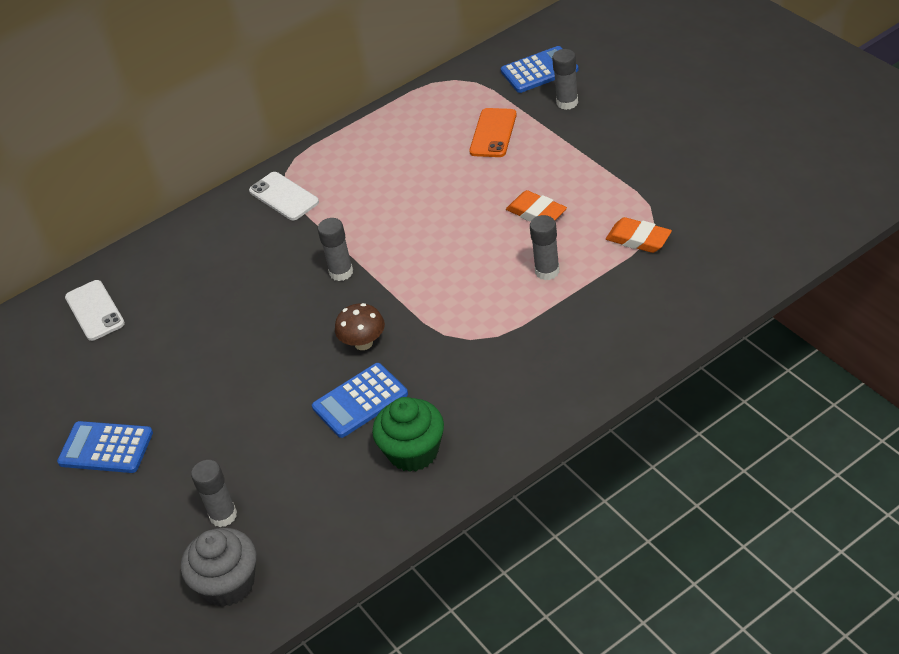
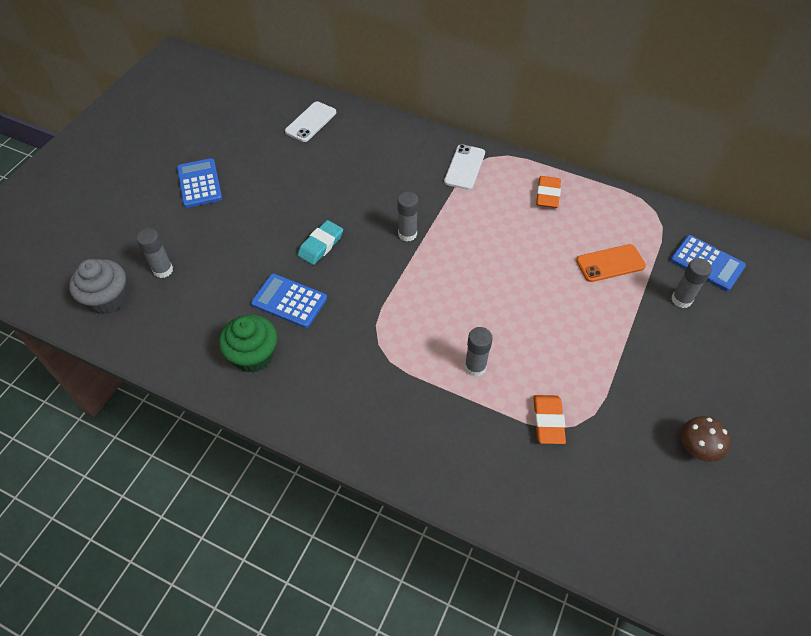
camera: 55 degrees right, 10 degrees up
brown mushroom [335,303,385,350] -> brown mushroom moved to [681,416,730,462]
orange eraser [506,190,567,222] -> orange eraser moved to [536,176,561,208]
none -> turquoise eraser [298,220,343,265]

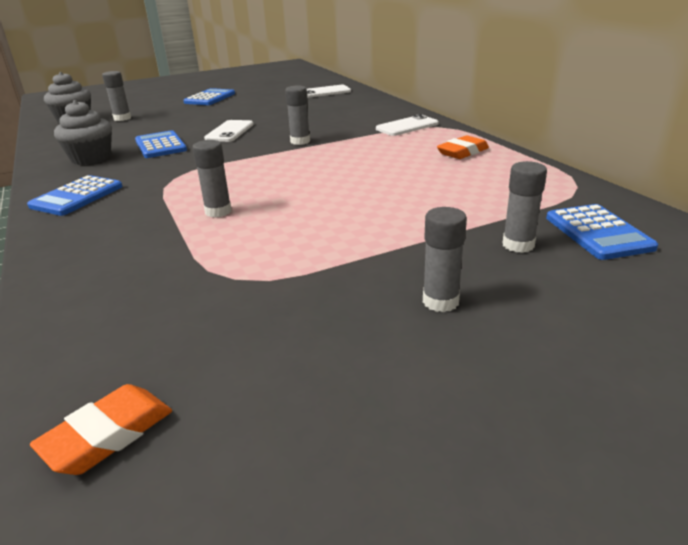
camera: 40 degrees right, 25 degrees down
green cupcake [219,314,277,372] -> grey cupcake [54,100,112,165]
turquoise eraser [298,220,343,265] -> white phone [204,120,254,142]
orange eraser [533,395,566,444] -> orange eraser moved to [30,384,172,475]
orange phone [576,244,646,282] -> none
brown mushroom [681,416,730,462] -> none
none -> blue calculator [27,175,123,216]
none -> grey glue stick [423,207,467,312]

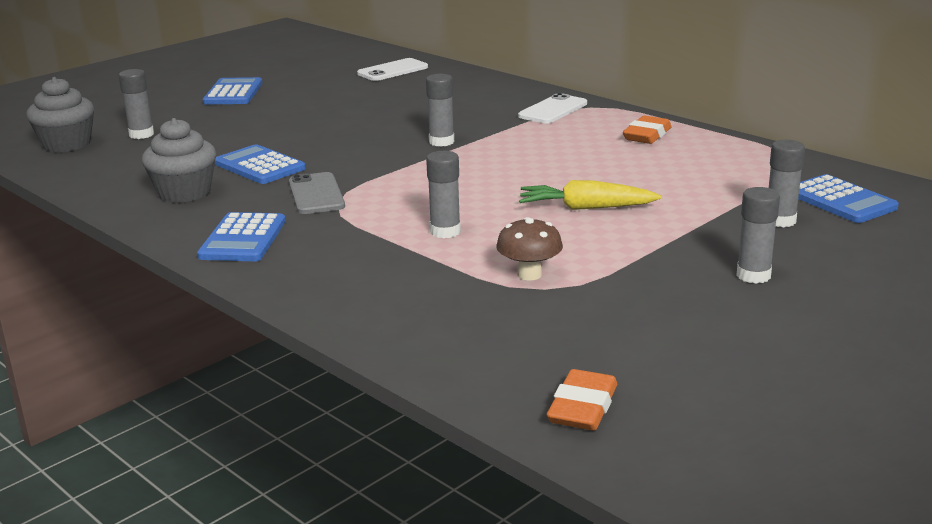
camera: 20 degrees left, 5 degrees down
white phone [204,120,254,142] -> none
none -> grey phone [289,172,345,214]
none -> brown mushroom [496,217,563,280]
none -> yellow carrot [519,180,661,210]

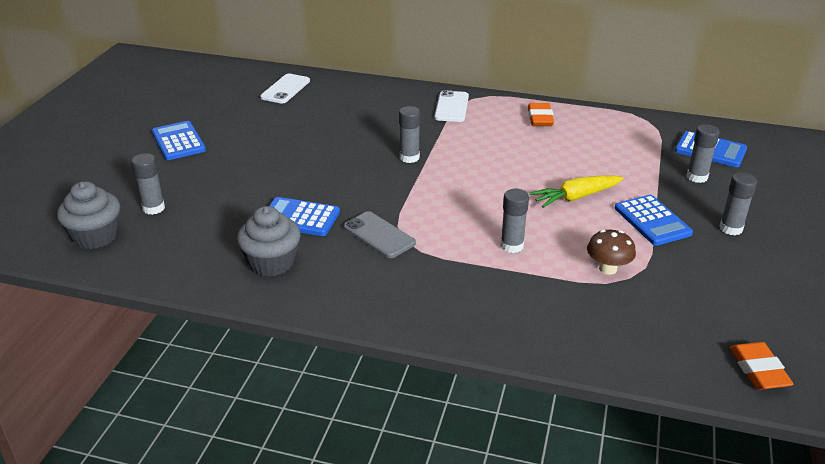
camera: 30 degrees left, 10 degrees up
blue calculator [197,212,286,261] -> blue calculator moved to [615,195,693,246]

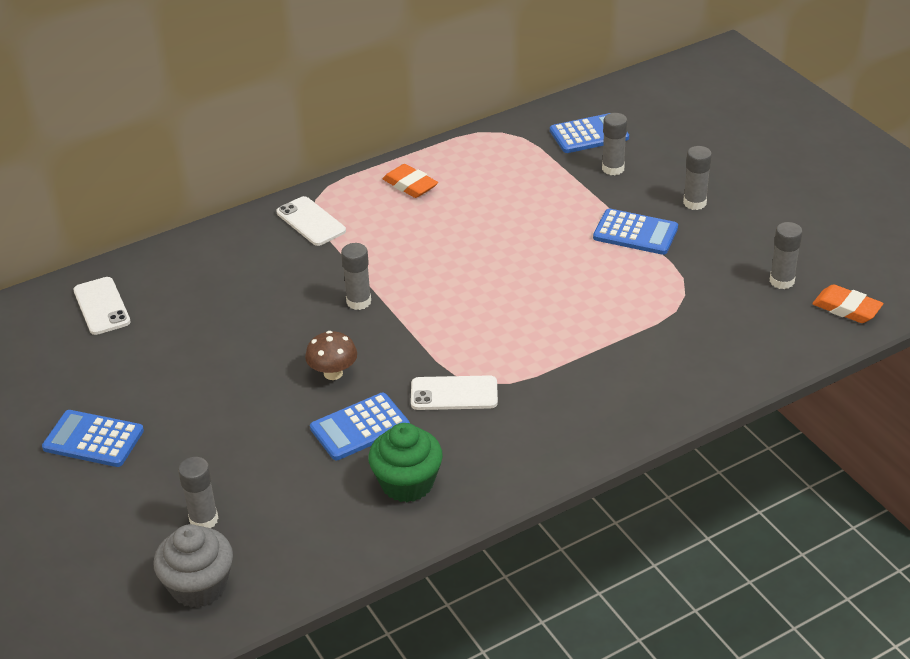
camera: 45 degrees left, 5 degrees up
grey cupcake [237,206,301,276] -> green cupcake [368,423,443,502]
grey phone [344,211,416,258] -> white phone [411,375,498,410]
grey glue stick [501,189,529,253] -> grey glue stick moved to [770,222,803,289]
yellow carrot [529,175,624,208] -> none
brown mushroom [587,230,636,275] -> brown mushroom moved to [305,331,357,380]

